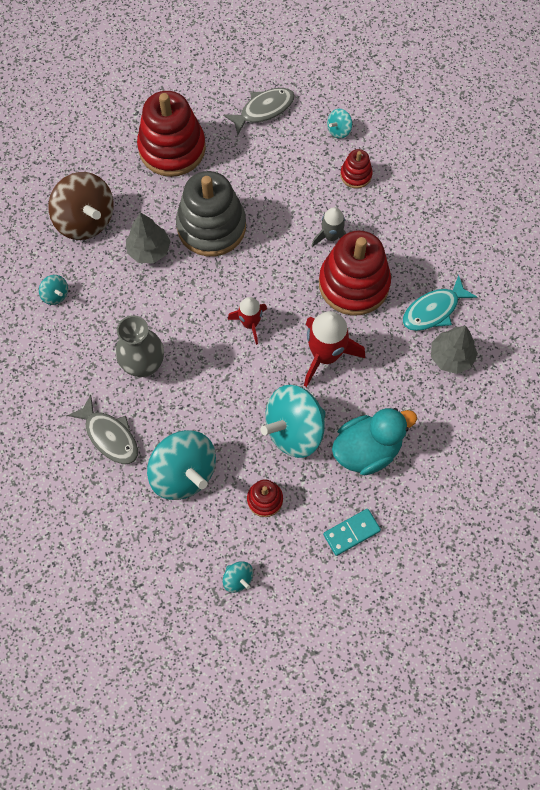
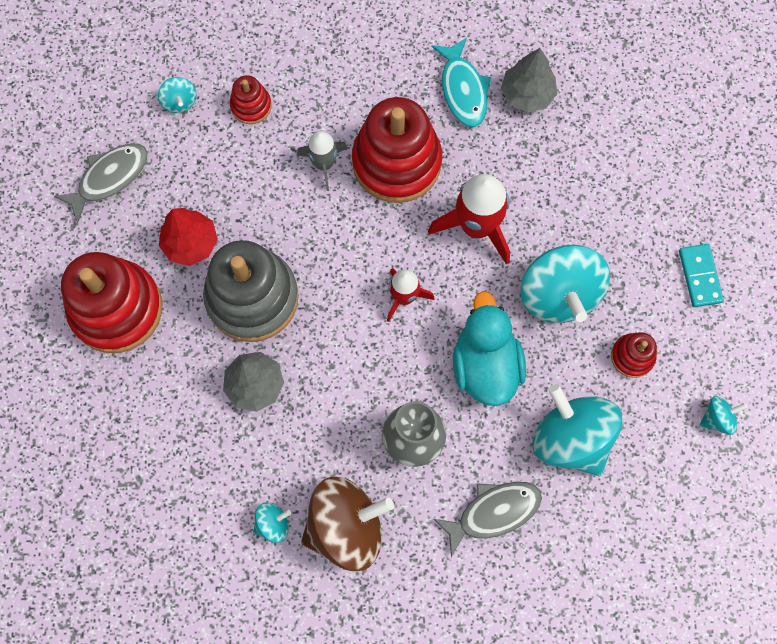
camera: 70 degrees left, 5 degrees up
brown spinning top [49,172,114,240] -> brown spinning top moved to [301,477,394,571]
turquoise spinning top [147,430,216,500] -> turquoise spinning top turned 105 degrees counterclockwise [533,384,622,476]
grey fish [223,88,295,135] -> grey fish turned 60 degrees clockwise [54,143,148,223]
turquoise duck [332,408,417,475] -> turquoise duck moved to [453,291,526,406]
none -> red tree [159,208,218,266]

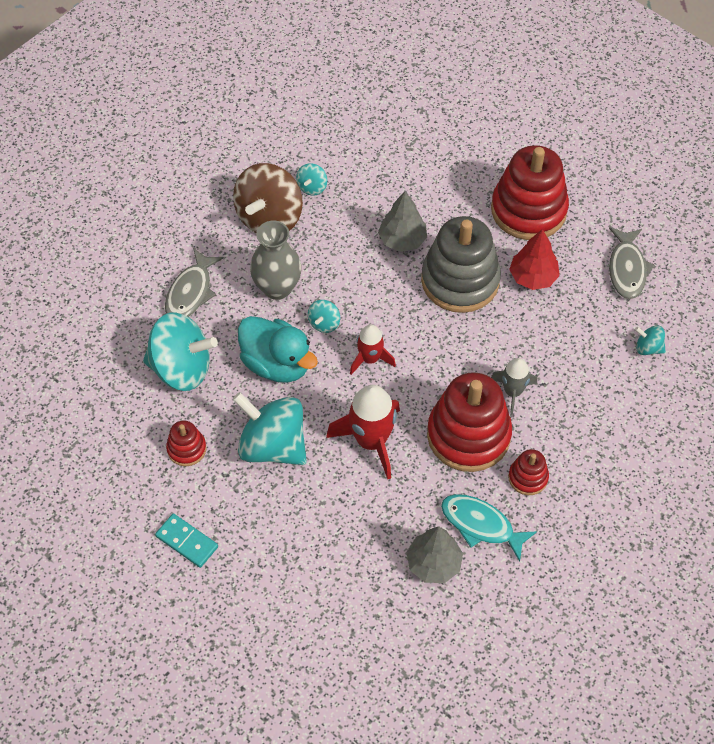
camera: 135 degrees right, 15 degrees down
red stacking toy [230,75,272,124] -> red stacking toy moved to [508,449,549,495]
turquoise spinning top [700,396,747,435] -> turquoise spinning top moved to [308,300,340,333]

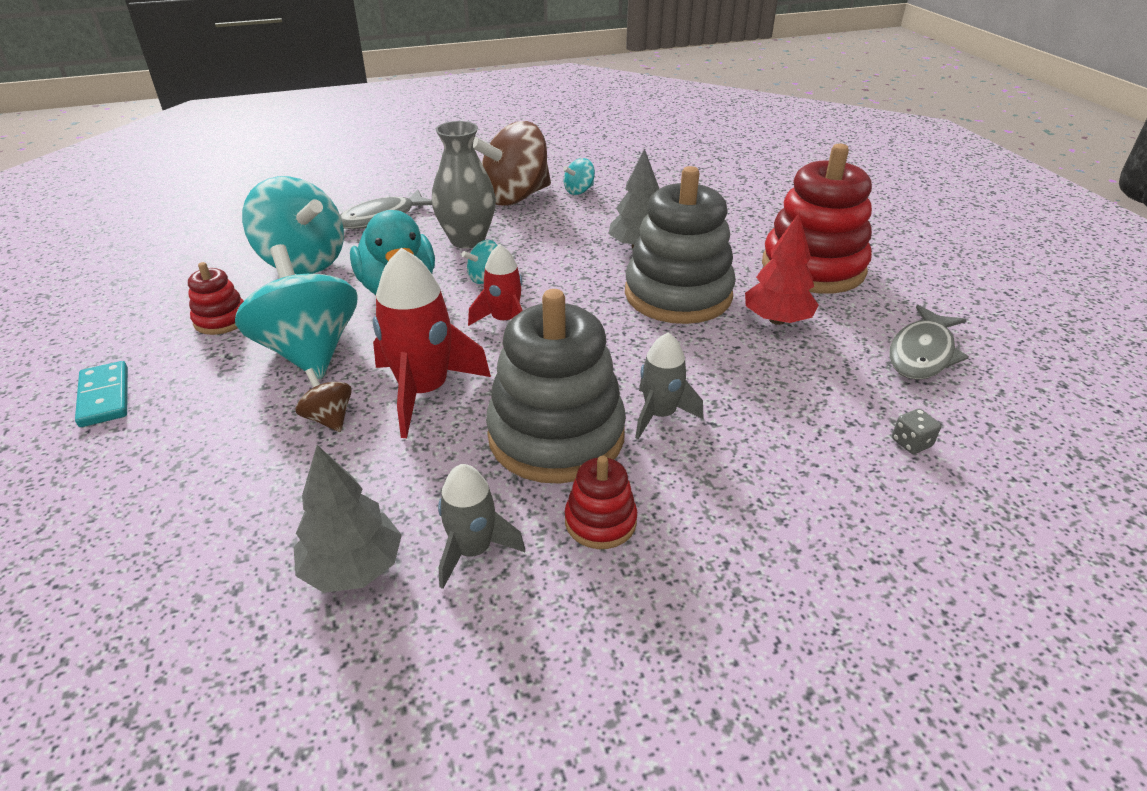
camera: 30 degrees right, 20 degrees down
red stacking toy [427,372,512,472] -> grey stacking toy [486,289,626,484]
turquoise fish [441,494,537,562] -> grey rocket [438,464,525,589]
turquoise spinning top [635,325,666,355] -> grey dice [892,409,941,454]
none -> brown spinning top [295,368,352,432]

